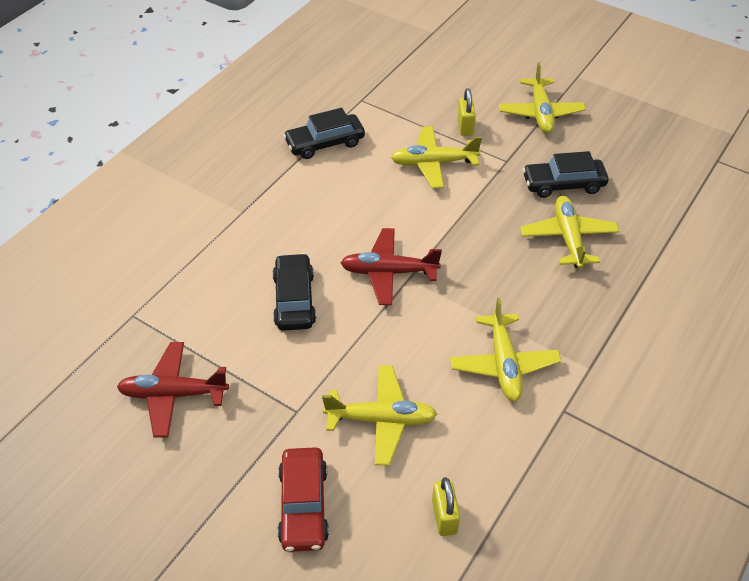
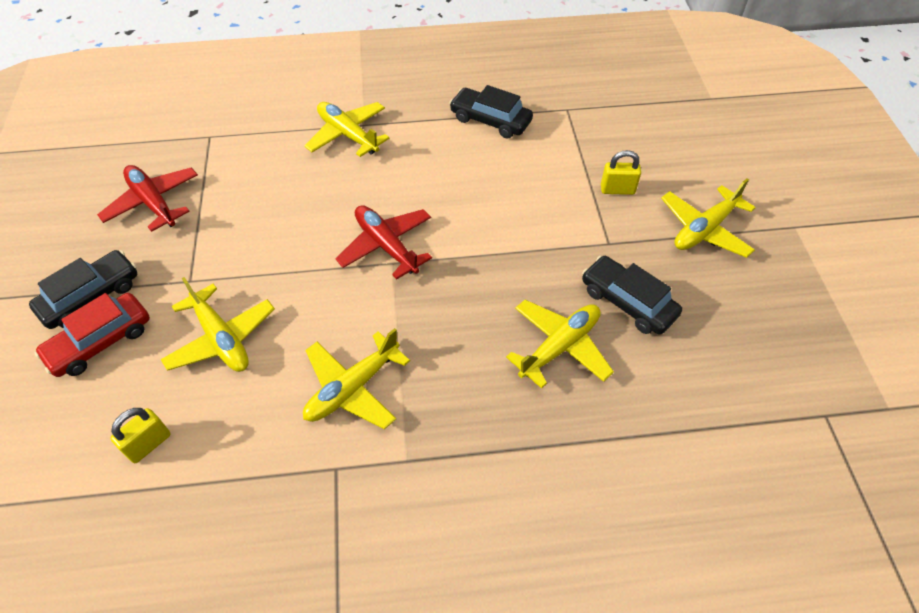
camera: 50 degrees right, 5 degrees up
black car [273,253,316,331] -> black car moved to [29,250,137,329]
yellow plane [391,126,482,189] -> yellow plane moved to [304,102,390,157]
yellow padlock [457,88,476,136] -> yellow padlock turned 45 degrees clockwise [601,150,641,195]

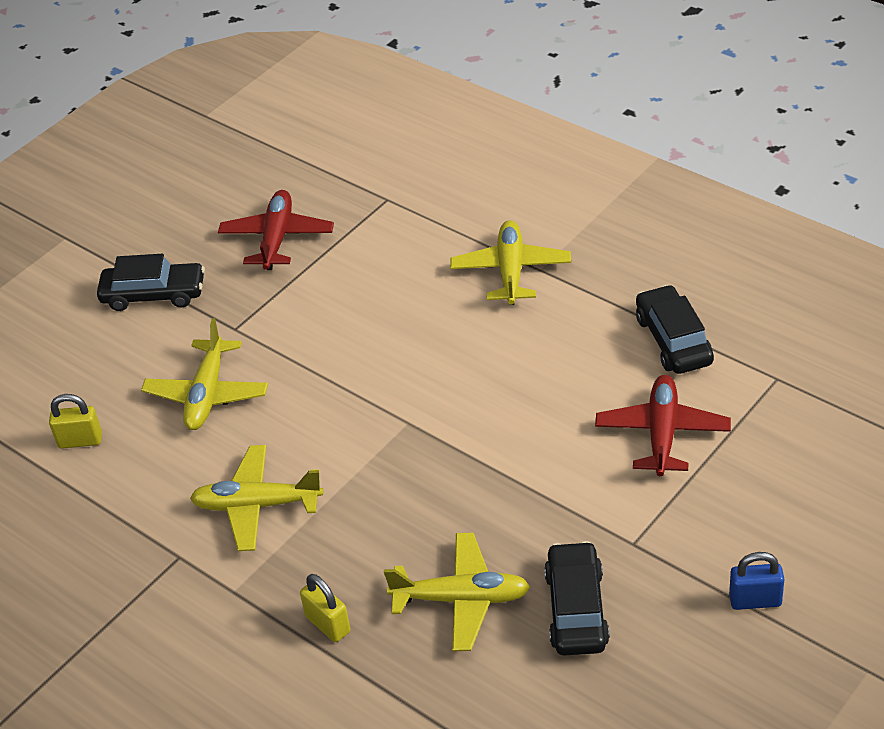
camera: 50 degrees right, 10 degrees down
red car [35,293,150,377] -> none
red plane [335,205,432,280] -> red plane moved to [595,375,731,476]
yellow padlock [601,150,641,195] -> yellow padlock moved to [300,574,350,642]
yellow plane [661,178,756,258] -> blue padlock [729,552,784,610]

